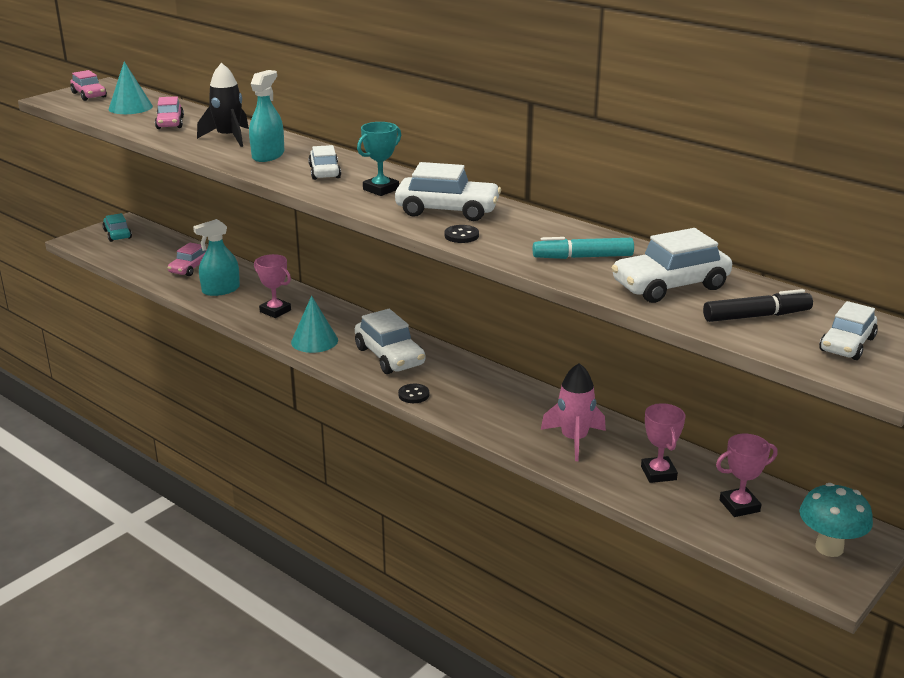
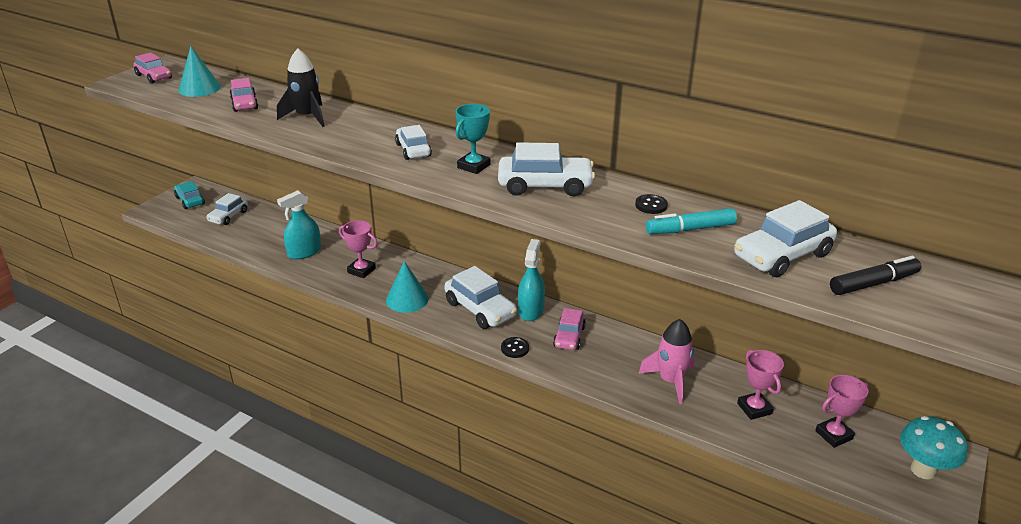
camera: 10 degrees left, 5 degrees up
pink car [167,242,207,276] -> pink car moved to [553,308,586,350]
turquoise spray bottle [249,70,284,162] -> turquoise spray bottle moved to [518,239,545,321]
black button [444,225,479,243] -> black button moved to [635,194,668,214]
white car [819,301,878,360] -> white car moved to [206,193,248,225]

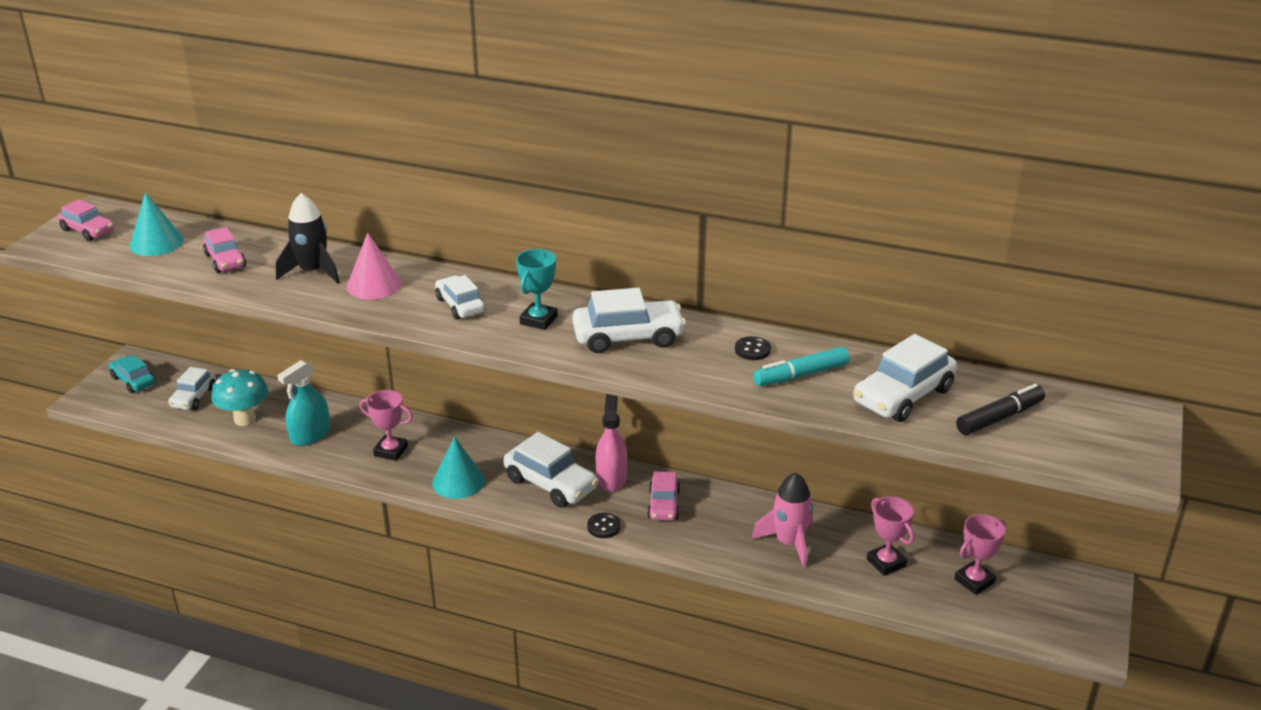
camera: 10 degrees left, 0 degrees up
turquoise spray bottle [518,239,545,321] -> pink spray bottle [595,394,627,492]
turquoise mushroom [900,416,967,479] -> turquoise mushroom moved to [211,369,268,426]
none -> pink cone [346,233,402,299]

